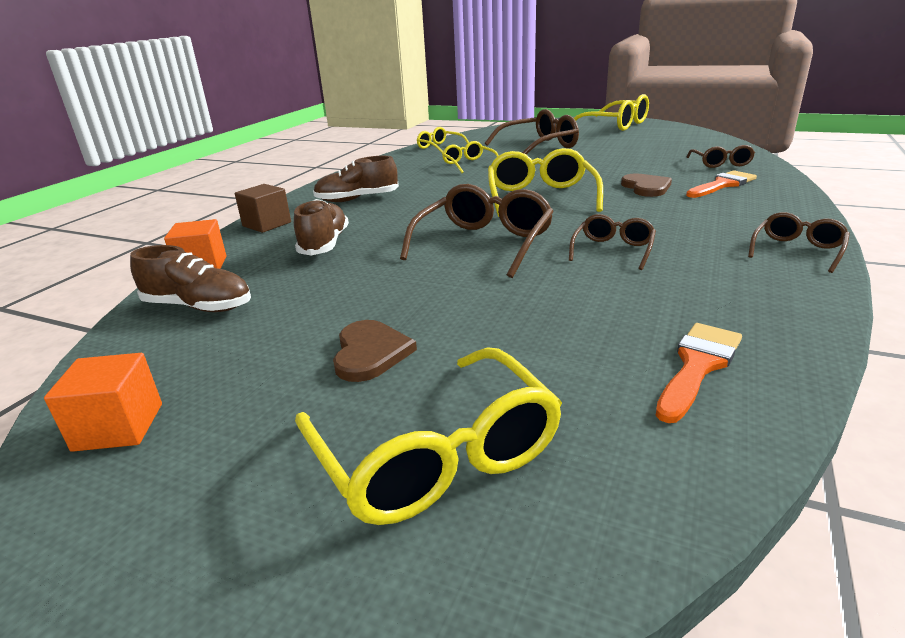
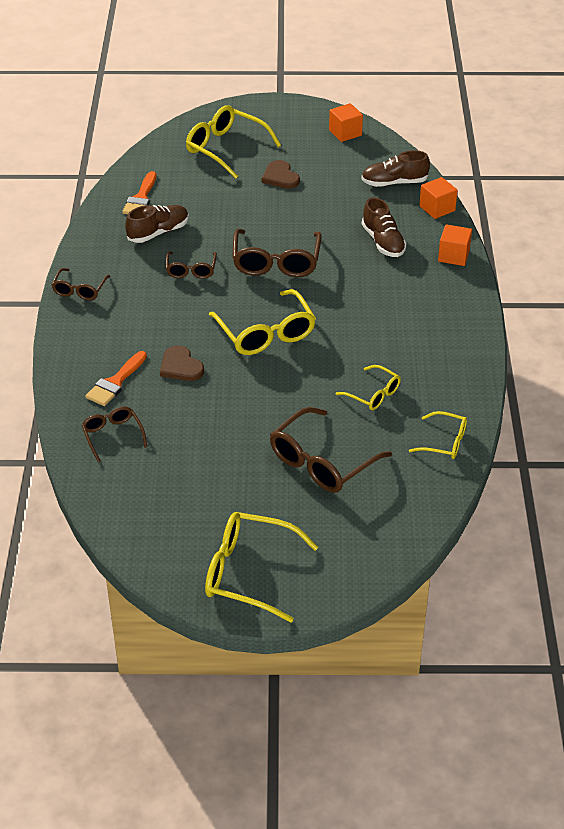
camera: 155 degrees right, 15 degrees up
brown cube [235,184,291,233] -> orange cube [438,224,472,266]
brown shoe [313,156,399,202] -> brown shoe moved to [125,205,189,243]

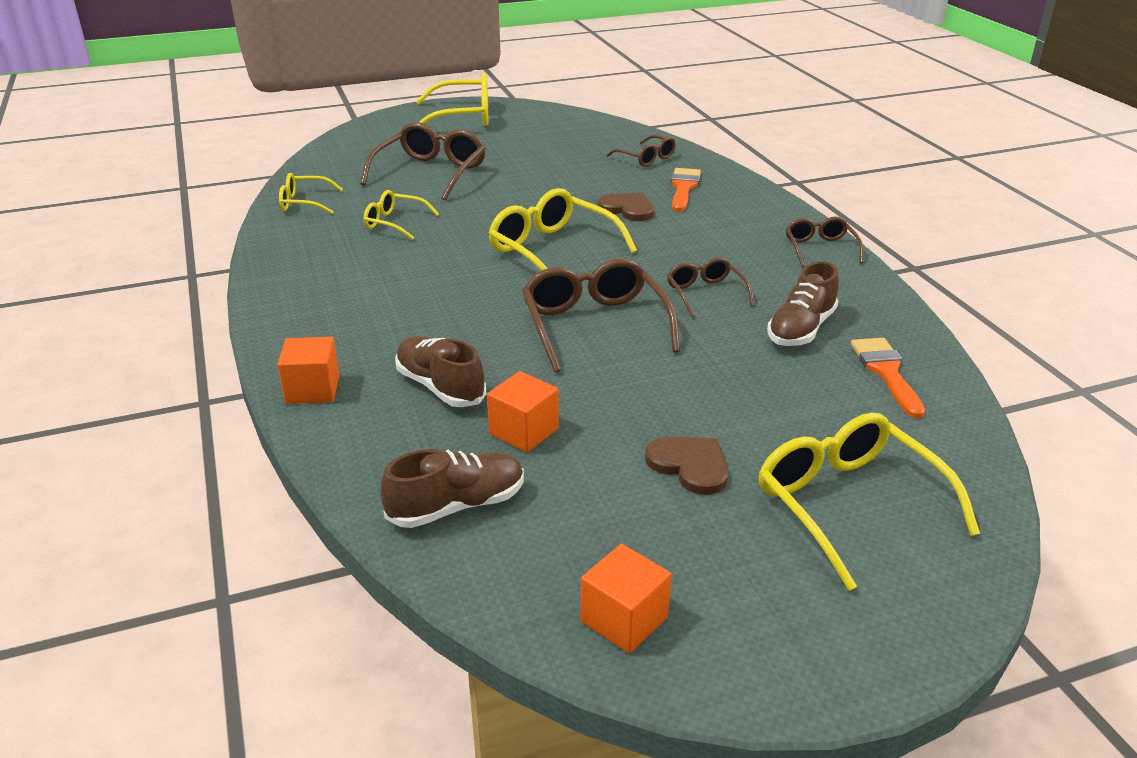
camera: 160 degrees right, 10 degrees down
yellow glasses [186,105,281,179] -> yellow glasses turned 135 degrees counterclockwise [759,413,980,591]
orange cube [419,177,458,219] -> orange cube moved to [487,371,559,452]

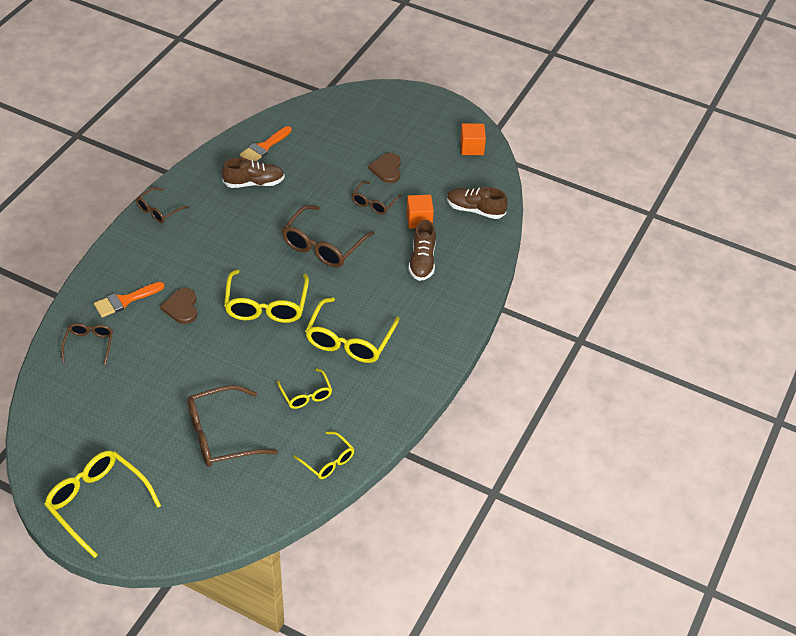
camera: 135 degrees left, 15 degrees up
orange cube [277,337,339,404] -> none
brown glasses [667,257,754,317] -> brown glasses moved to [352,181,402,215]
yellow glasses [759,413,980,591] -> yellow glasses moved to [305,297,400,363]

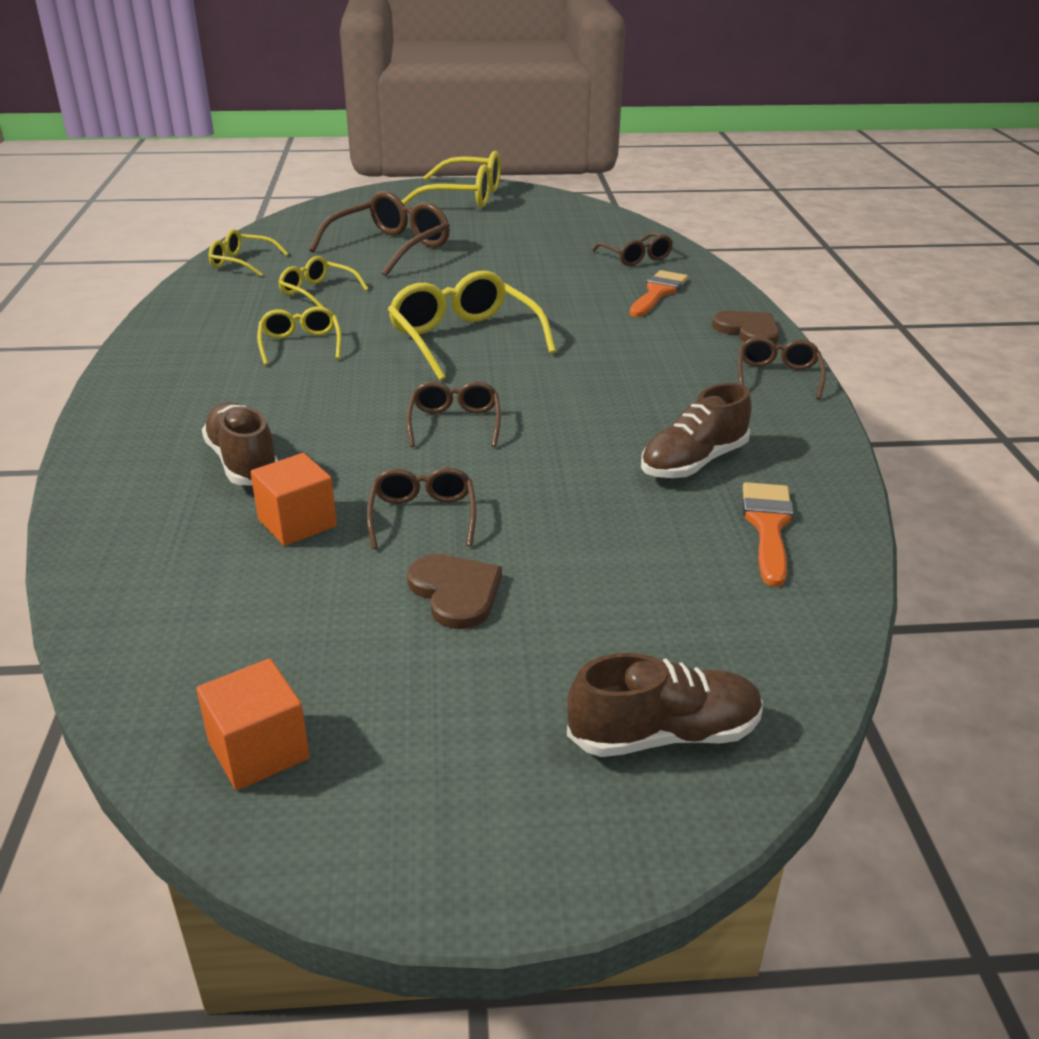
camera: 150 degrees right, 15 degrees down
brown heart [160,288,197,324] -> brown heart moved to [712,310,780,344]
brown glasses [282,205,375,268] -> brown glasses [406,381,501,447], size x0.57
yellow glasses [305,297,400,363] -> yellow glasses [257,306,341,365], size x0.57
brown shoe [447,187,508,219] -> brown shoe moved to [567,653,763,757]

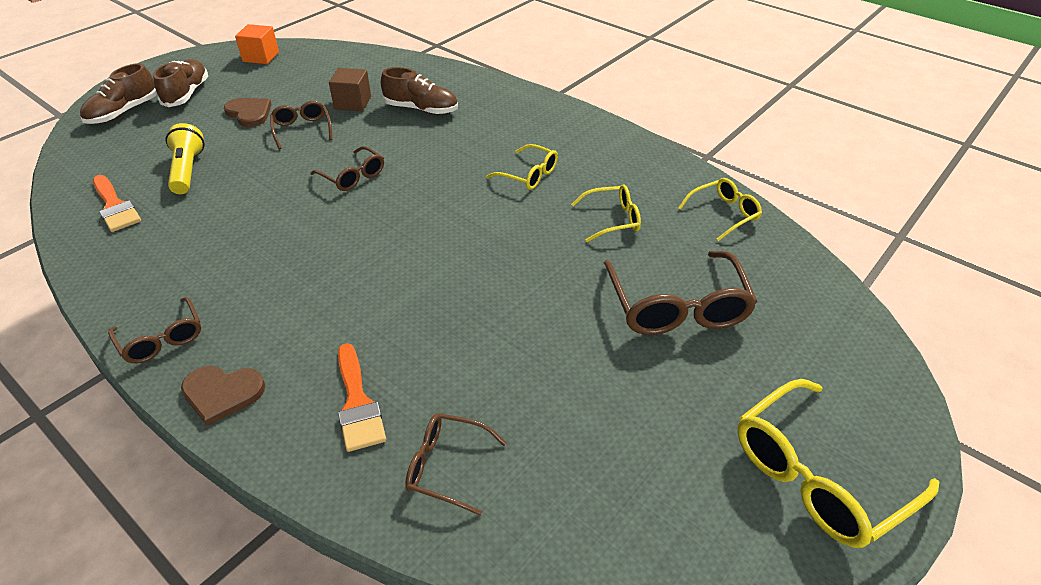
camera: 135 degrees right, 10 degrees up
orange cube [250,453,337,546] -> brown cube [329,68,371,111]
brown glasses [367,467,476,549] -> brown glasses turned 150 degrees counterclockwise [270,101,333,149]
yellow glasses [388,271,556,381] -> none
brown heart [407,554,502,629] -> brown heart turned 150 degrees counterclockwise [224,98,272,127]
brown shoe [641,383,752,478] -> brown shoe moved to [153,59,208,107]
none -> yellow flashlight [166,123,205,194]

